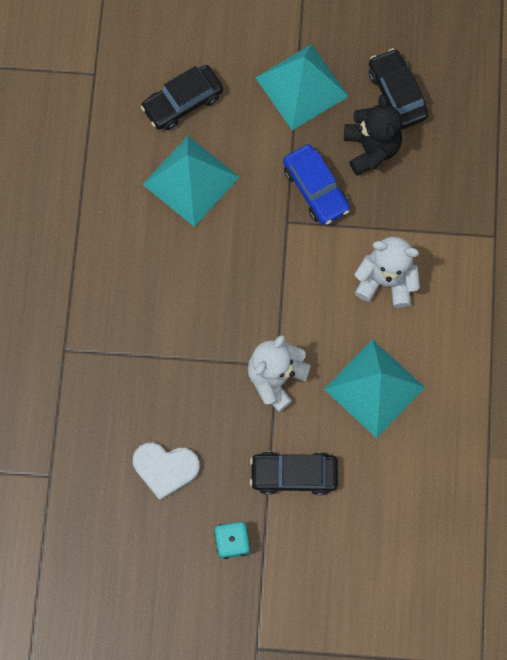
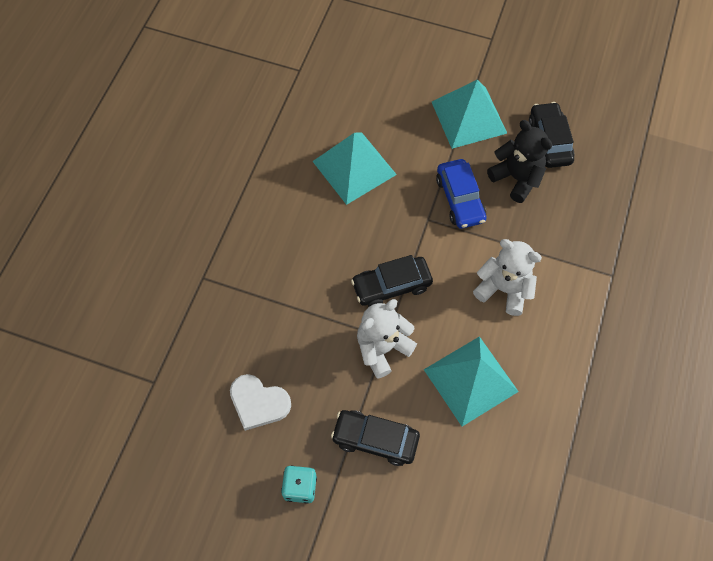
camera: 15 degrees right, 10 degrees down
black car [141,65,223,130] -> black car moved to [351,255,433,307]
black teddy bear [344,95,402,176] -> black teddy bear turned 45 degrees counterclockwise [487,120,552,203]

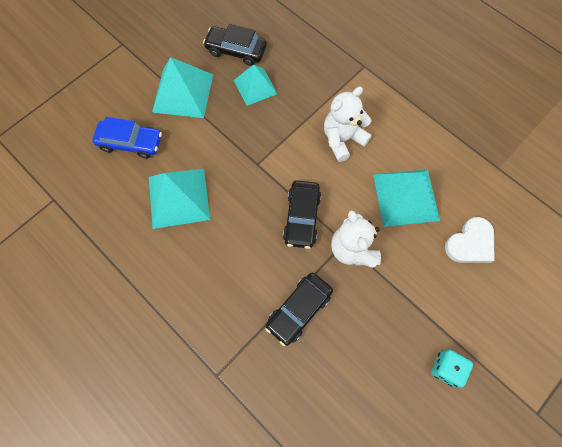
camera: 65 degrees left, 5 degrees up
white heart [230,374,291,431] -> white heart moved to [445,217,494,263]
black car [331,410,420,466] -> black car moved to [265,273,333,346]
blue car [436,159,487,229] -> blue car moved to [92,117,162,159]
black teddy bear [487,120,552,203] -> turquoise pyramid [234,64,277,106]

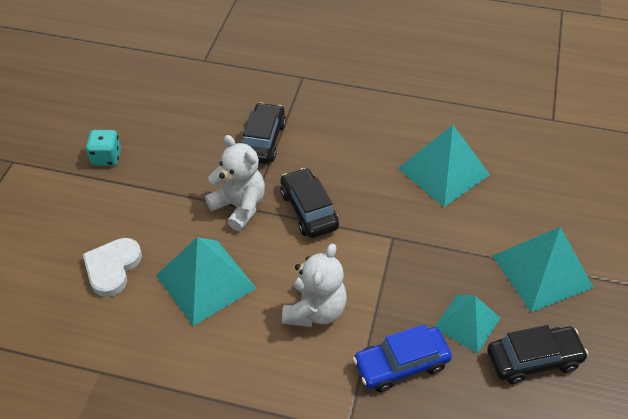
camera: 150 degrees right, 20 degrees down
blue car [92,117,162,159] -> blue car moved to [353,324,452,392]

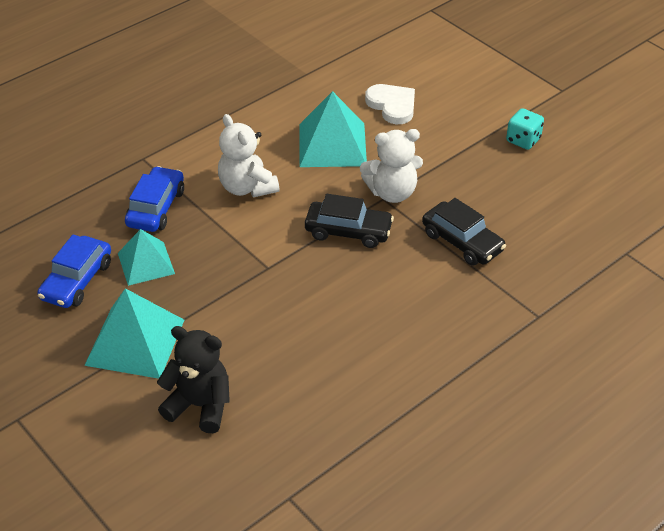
camera: 125 degrees right, 5 degrees down
turquoise pyramid [398,125,490,207] -> none
black car [487,325,589,384] -> blue car [37,235,111,308]
none -> black teddy bear [157,326,230,433]

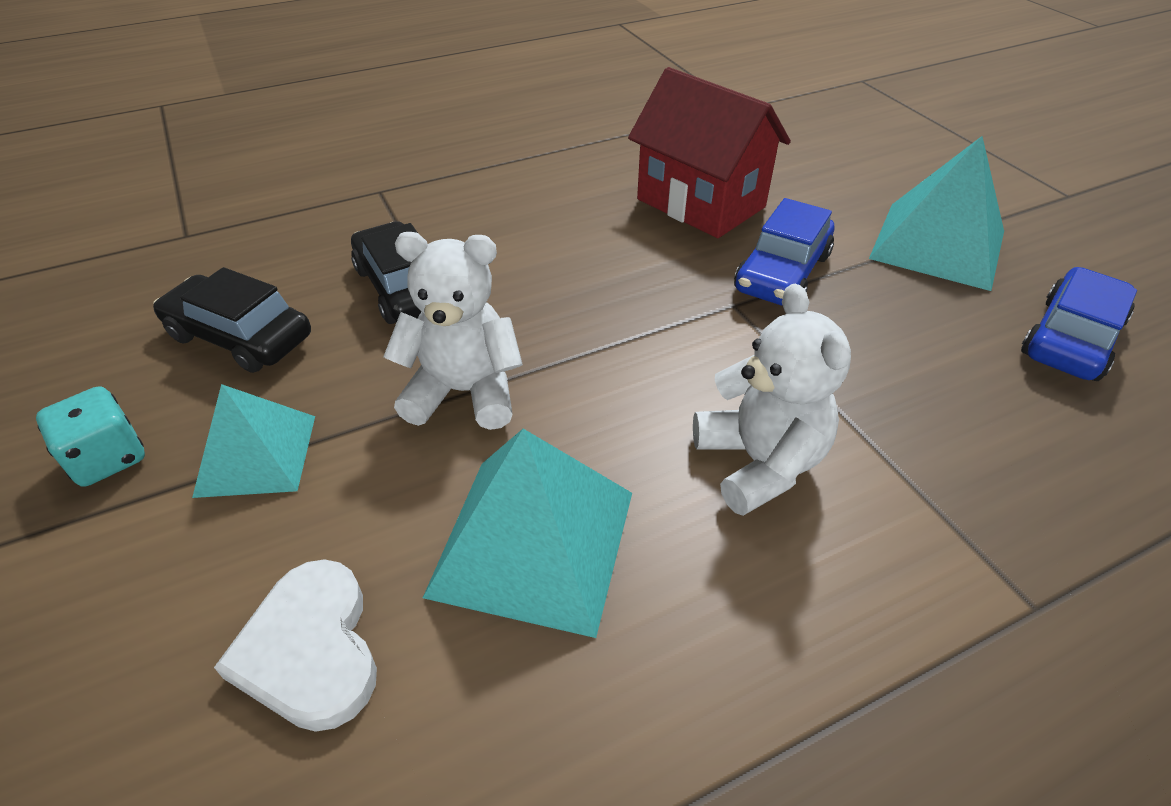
camera: 165 degrees left, 0 degrees up
turquoise pyramid [118,229,175,286] -> turquoise pyramid moved to [192,384,315,498]
blue car [125,166,184,232] -> blue car moved to [734,198,834,306]
black teddy bear [157,326,230,433] -> none
black car [305,194,394,248] -> black car moved to [153,267,311,373]
none -> red house [628,67,791,238]

